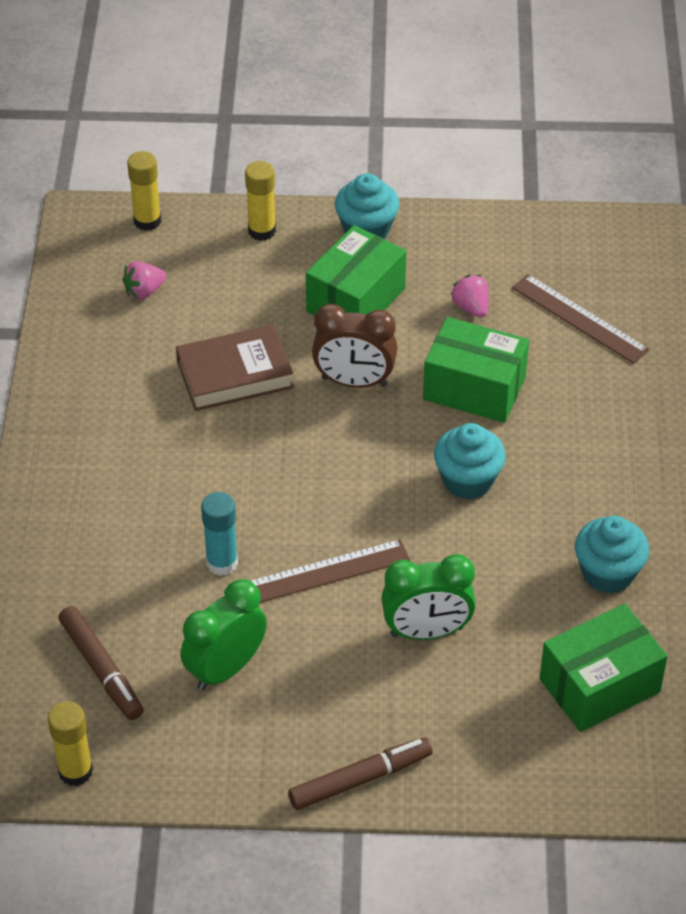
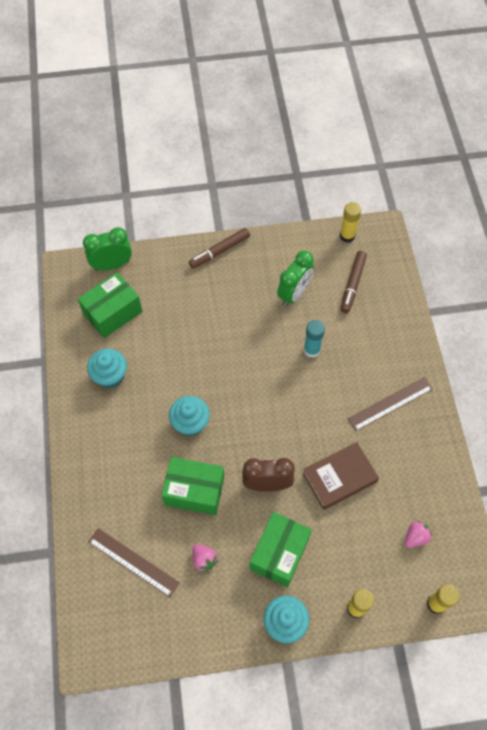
camera: 170 degrees right, 15 degrees up
brown marker [59,606,144,720] -> brown marker turned 120 degrees counterclockwise [341,251,367,313]
brown ruler [250,539,410,603] -> brown ruler moved to [348,377,433,431]
green clock [381,554,476,640] -> green clock moved to [83,227,132,271]

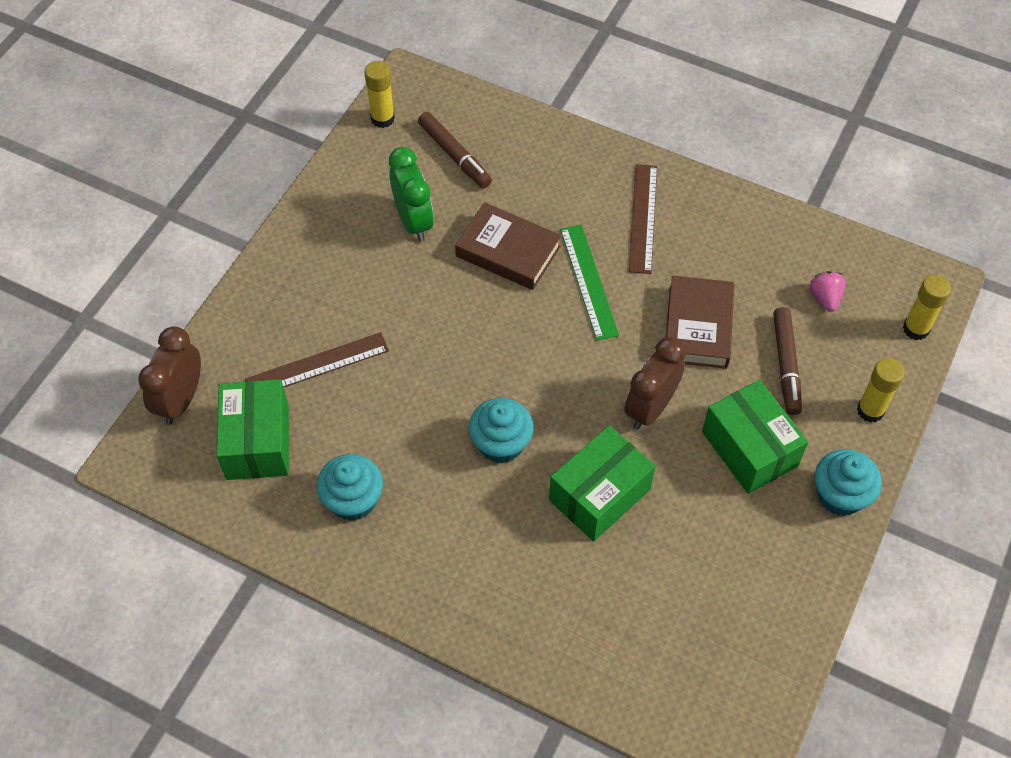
camera: 55 degrees left, 5 degrees down
green clock [83,227,132,271] -> brown clock [138,326,201,425]
brown ruler [88,528,180,597] -> brown ruler moved to [245,332,389,387]
brown marker [189,228,250,269] -> brown marker moved to [773,307,802,415]
pink strawberry [193,544,218,573] -> none
turquoise glue stick [304,320,325,358] -> brown book [455,202,561,290]
none -> green ruler [560,225,619,341]

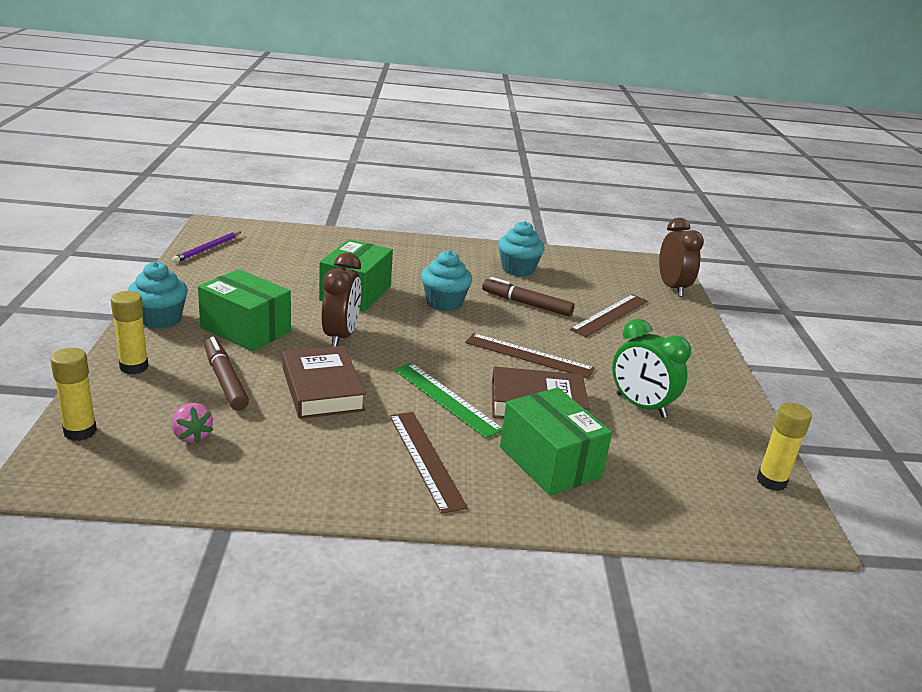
camera: 150 degrees right, 30 degrees down
green box [216,379,289,480] -> green box moved to [500,387,612,496]
brown marker [418,112,492,188] -> brown marker moved to [482,277,575,316]
none -> purple pencil [172,232,241,263]
none -> brown ruler [465,333,595,379]

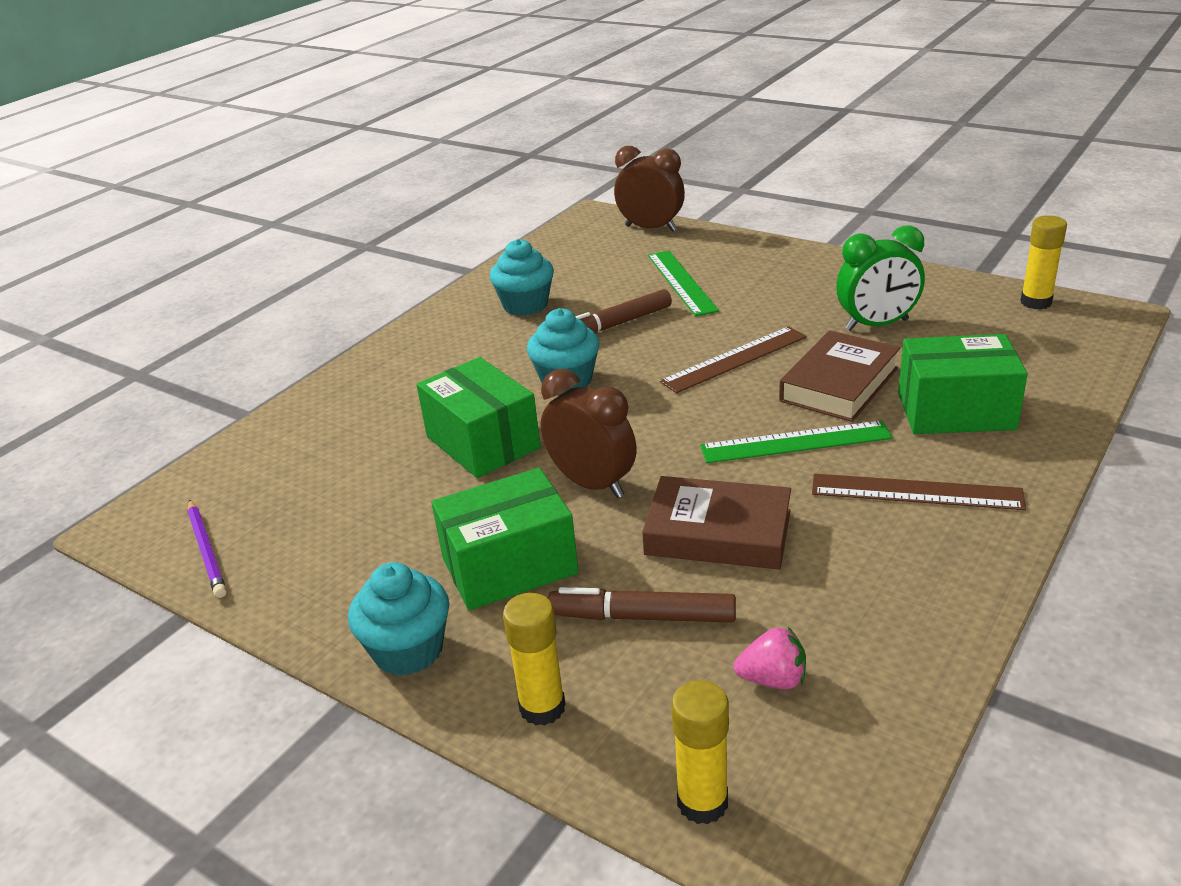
camera: 50 degrees left, 5 degrees up
brown ruler [570,294,648,337] -> green ruler [648,251,719,316]

